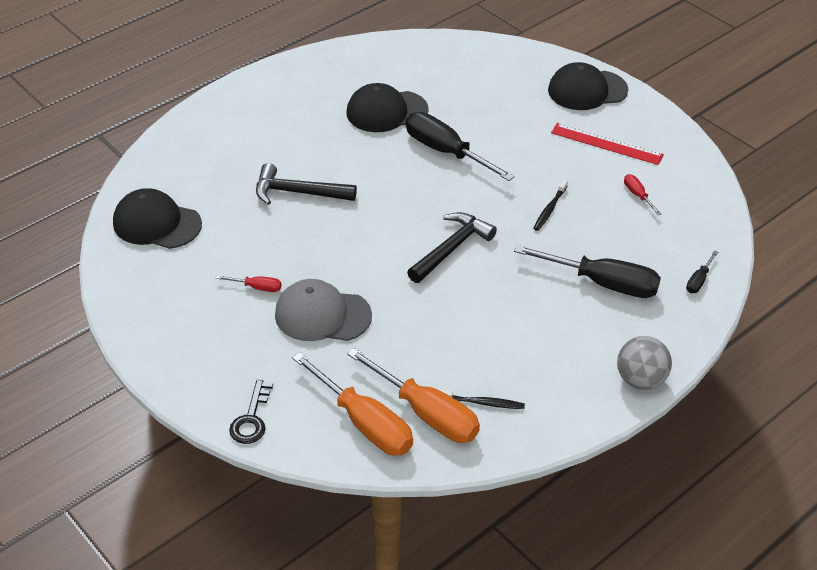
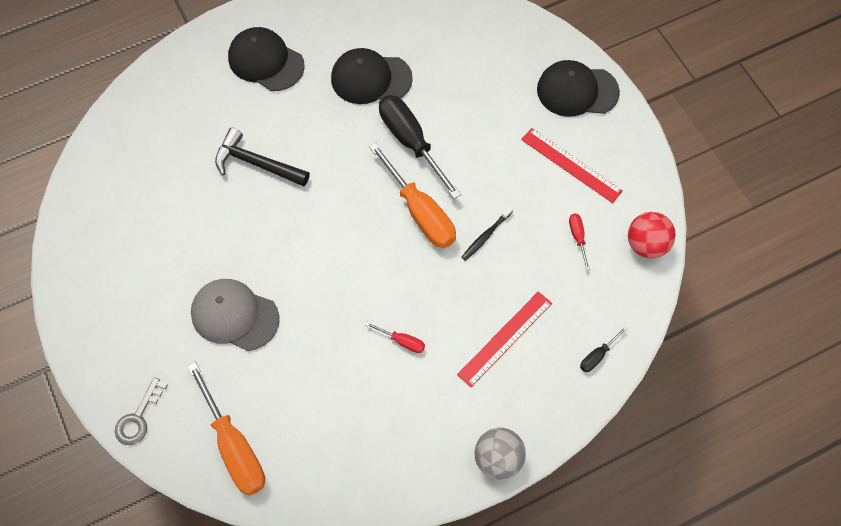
camera: 15 degrees right, 20 degrees up
black cap [113,188,202,249] -> black cap moved to [228,27,304,91]
red screwdriver [216,275,281,292] -> red screwdriver moved to [365,322,425,353]
black key [229,380,273,444] -> grey key [115,377,168,445]
orange screwdriver [347,348,480,443] -> orange screwdriver moved to [369,142,456,248]
black hammer [407,212,497,283] -> none
black toothbrush [439,389,525,409] -> none
black screwdriver [514,245,661,298] -> red ruler [457,291,552,387]
none -> red ball [628,212,676,258]

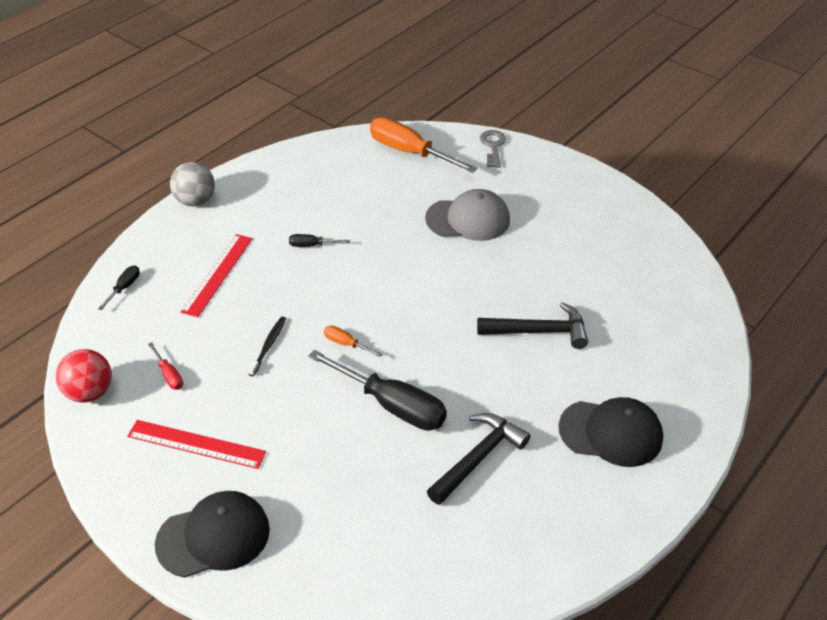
camera: 155 degrees right, 20 degrees down
black cap [331,48,413,104] -> black hammer [427,413,531,505]
red screwdriver [365,322,425,353] -> black screwdriver [289,234,350,247]
orange screwdriver [369,142,456,248] -> orange screwdriver [324,325,383,357], size x0.45

